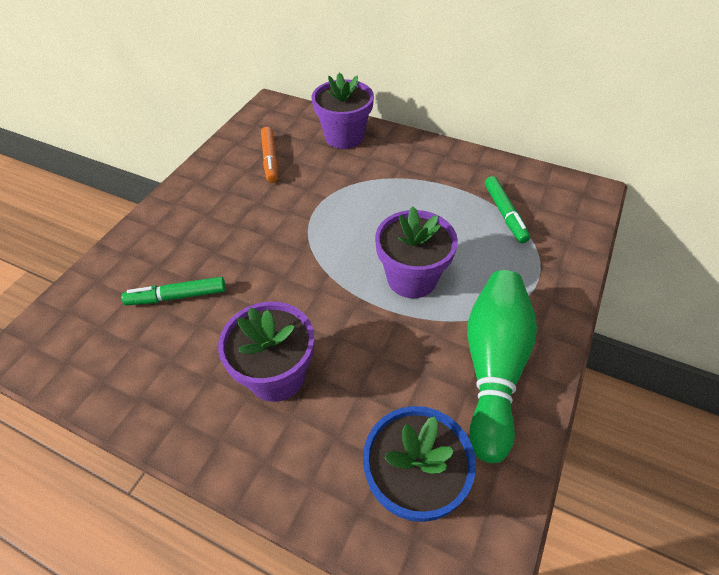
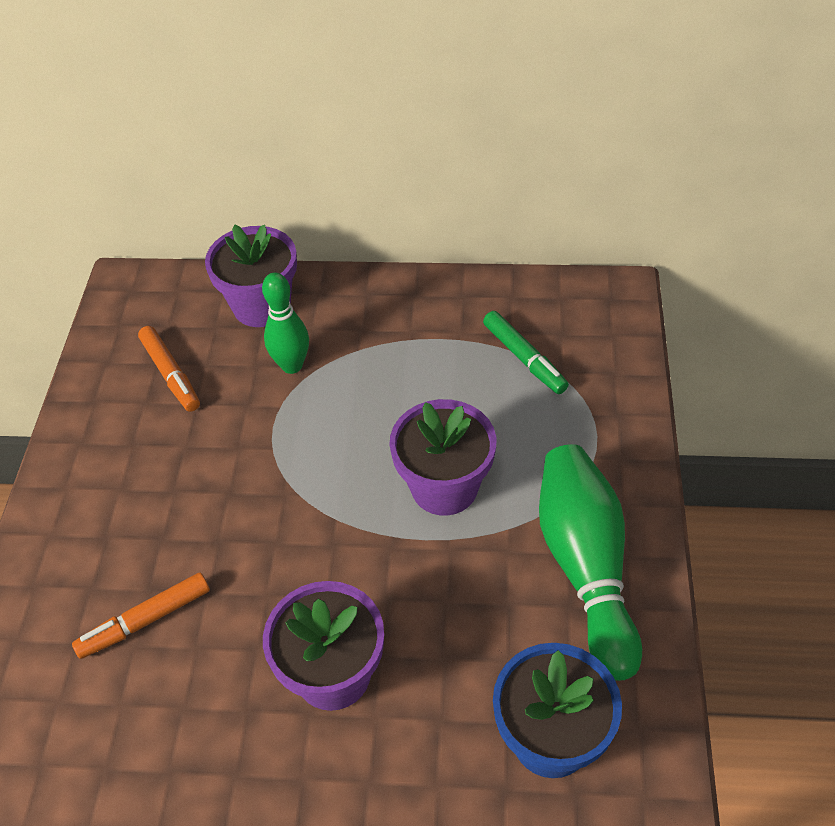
camera: 20 degrees left, 0 degrees up
green marker [121,277,226,305] -> orange marker [72,572,210,659]
none -> green bowling pin [262,272,309,374]

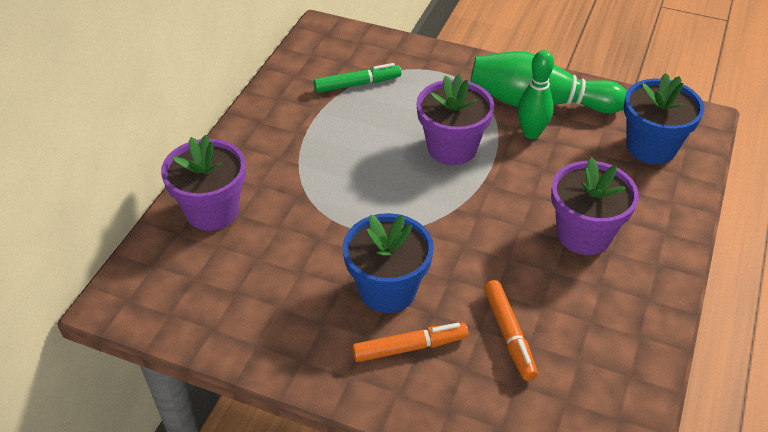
camera: 75 degrees left, 5 degrees down
orange marker [138,326,200,412] -> orange marker moved to [352,323,469,362]
green bowling pin [262,272,309,374] -> green bowling pin moved to [518,50,554,139]
none -> blue flower pot [343,213,434,313]

